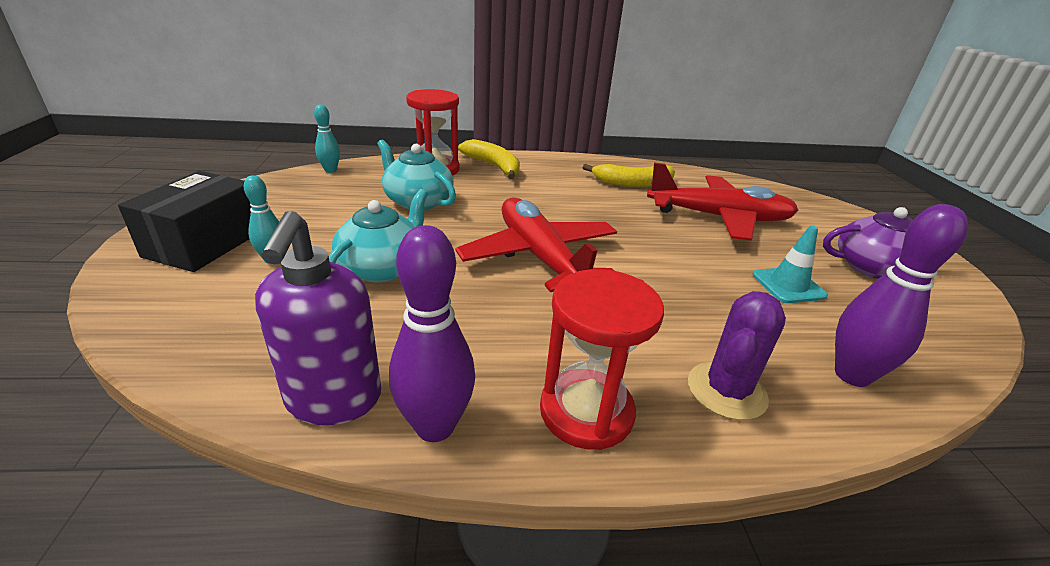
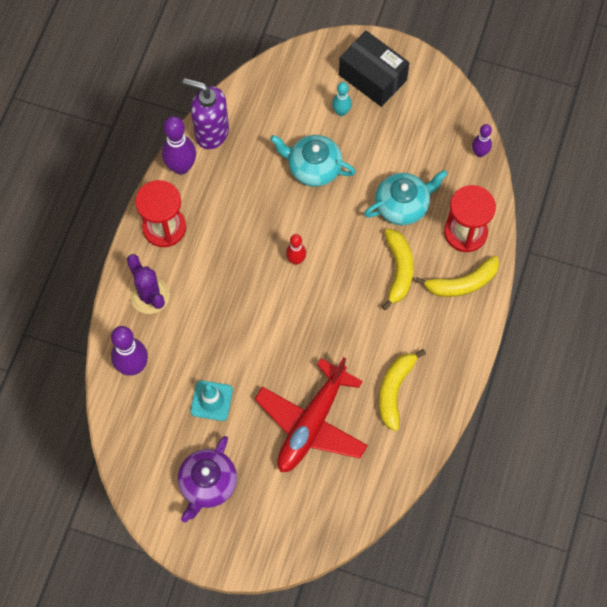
camera: 115 degrees right, 35 degrees up
turquoise bowling pin [314,105,340,173] -> purple bowling pin [472,124,492,157]
turquoise teapot [329,189,428,283] -> turquoise teapot turned 150 degrees clockwise [270,135,356,187]
red plane [455,198,617,292] -> red bowling pin [286,234,306,265]
none -> yellow banana [382,229,414,310]

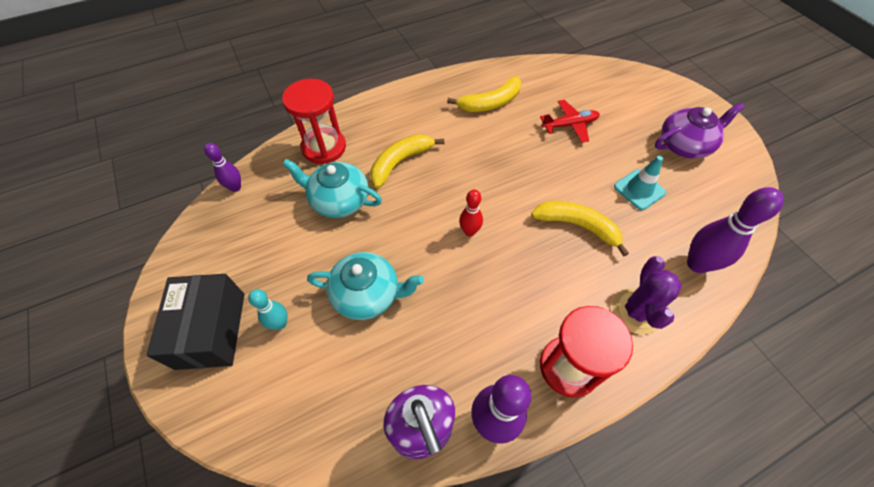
camera: 135 degrees left, 10 degrees down
red plane [255,357,368,472] -> red plane [540,100,600,143], size x0.53
turquoise teapot [270,135,356,187] -> turquoise teapot turned 60 degrees counterclockwise [307,252,424,320]
yellow banana [415,256,499,297] -> yellow banana moved to [531,201,629,256]

